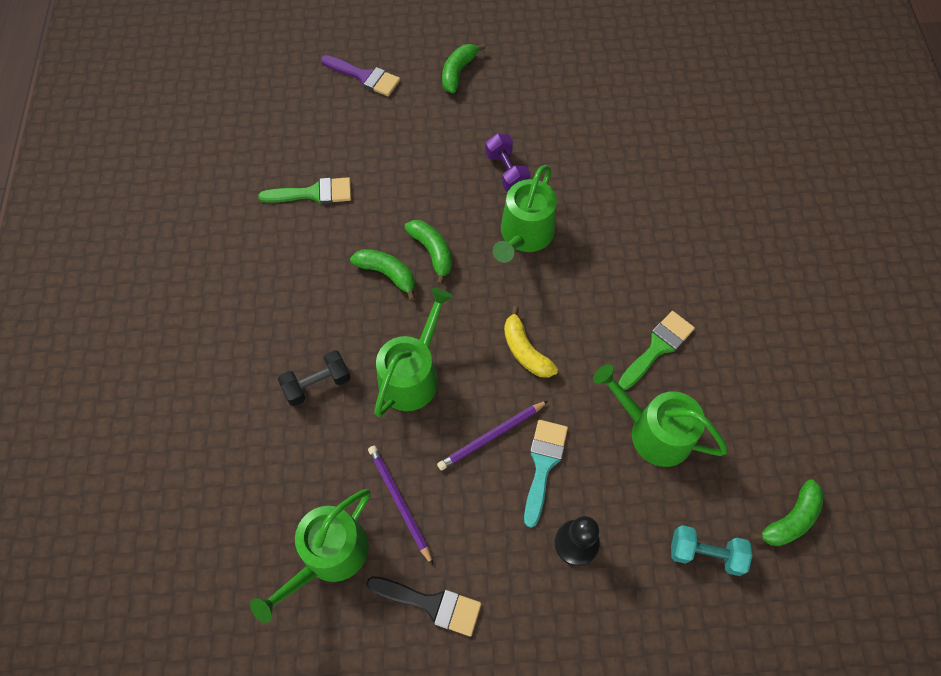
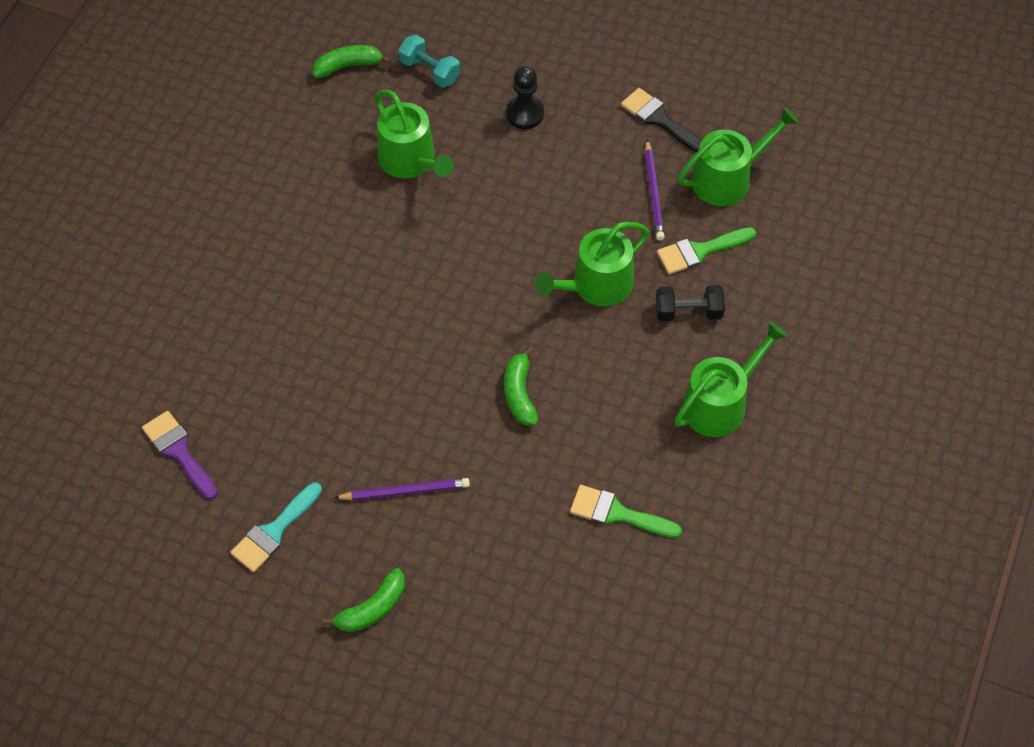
camera: 155 degrees left, 5 degrees down
purple brush [321,55,400,96] -> purple brush moved to [142,411,218,499]
green banana [350,249,416,301] -> none
purple pencil [437,401,548,471] -> purple pencil moved to [334,478,470,501]
purple dumbbell [485,133,531,192] -> none
green watering can [493,165,557,263] -> green watering can moved to [674,321,788,437]
yellow banana [504,306,558,378] -> none
turquoise brush [524,420,568,528] -> turquoise brush moved to [230,483,322,572]
green brush [618,311,695,390] -> green brush moved to [657,227,756,274]

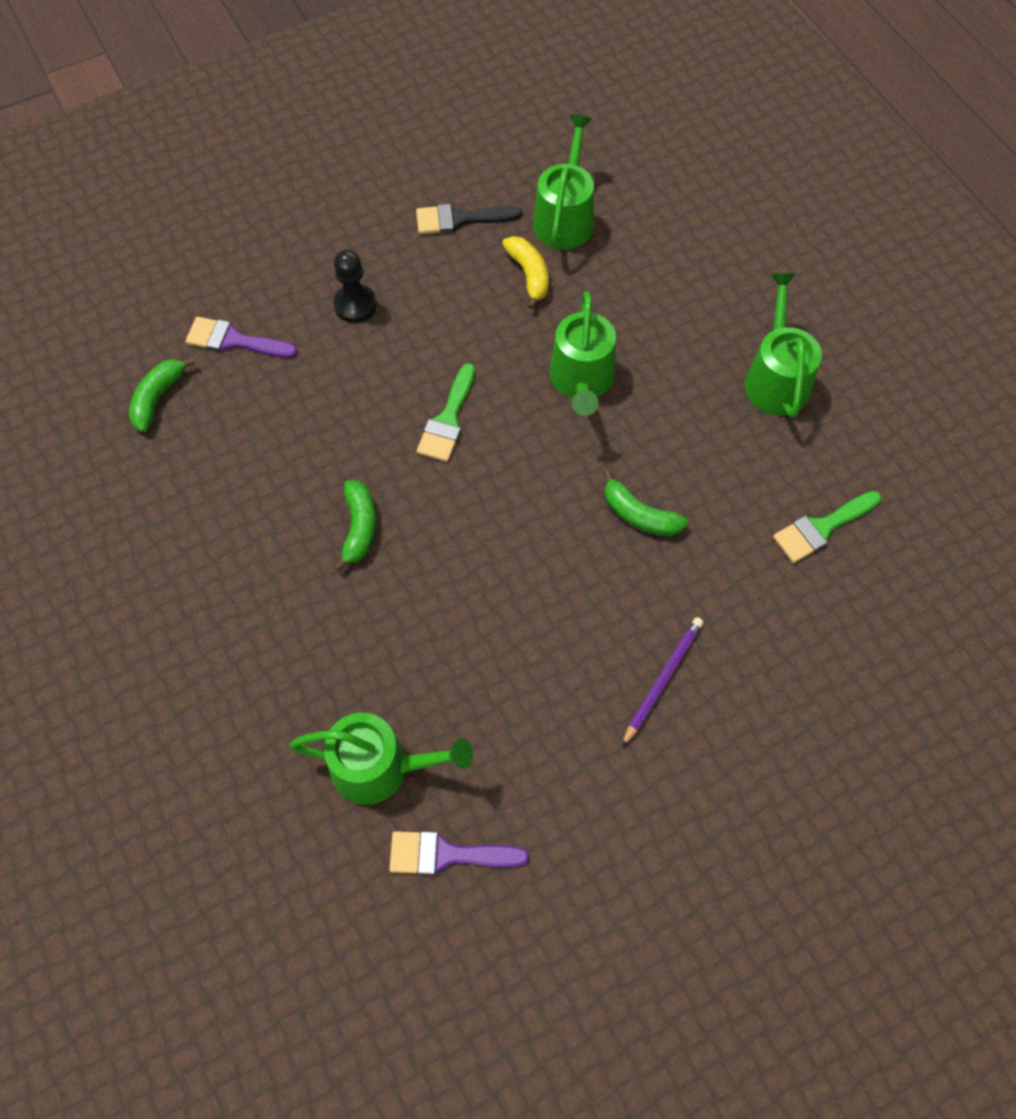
camera: 50 degrees left, 5 degrees up
turquoise brush [230,483,322,572] -> none
green banana [322,568,405,632] -> green banana moved to [334,480,376,572]
green watering can [374,90,454,178] -> green watering can moved to [289,713,473,805]
turquoise dumbbell [398,35,460,88] -> purple brush [185,317,298,358]
purple pencil [645,140,665,240] -> yellow banana [502,236,549,309]
black dumbbell [656,285,725,321] -> none
green brush [657,227,756,274] -> green brush moved to [417,363,475,462]

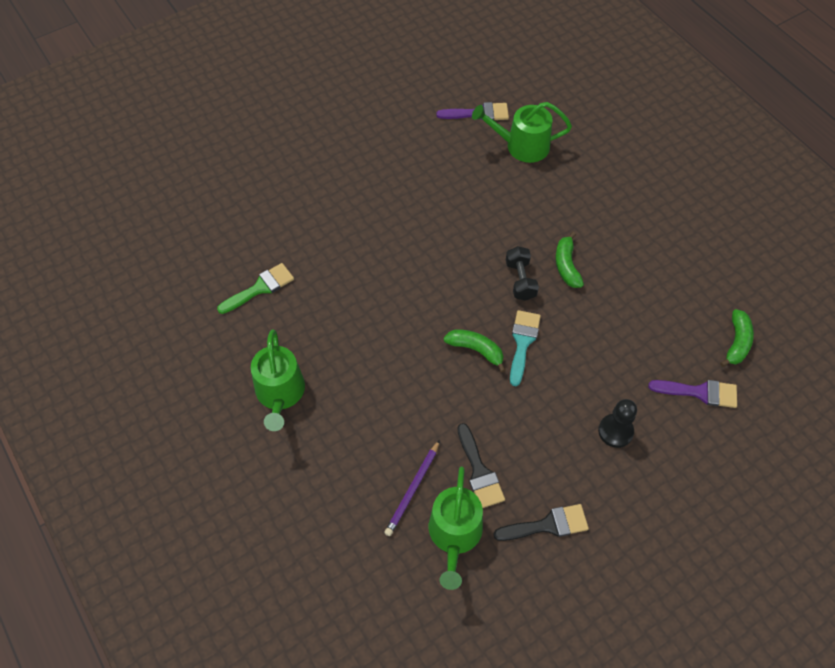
camera: 175 degrees right, 5 degrees down
green brush [417,363,475,462] -> turquoise brush [510,310,541,386]
yellow banana [502,236,549,309] -> black brush [457,423,505,508]
green watering can [549,292,616,416] -> none
green banana [603,470,688,536] -> green banana moved to [444,329,505,373]
purple pencil [622,617,704,747] -> purple pencil moved to [384,440,440,536]
none -> black dumbbell [506,246,539,301]

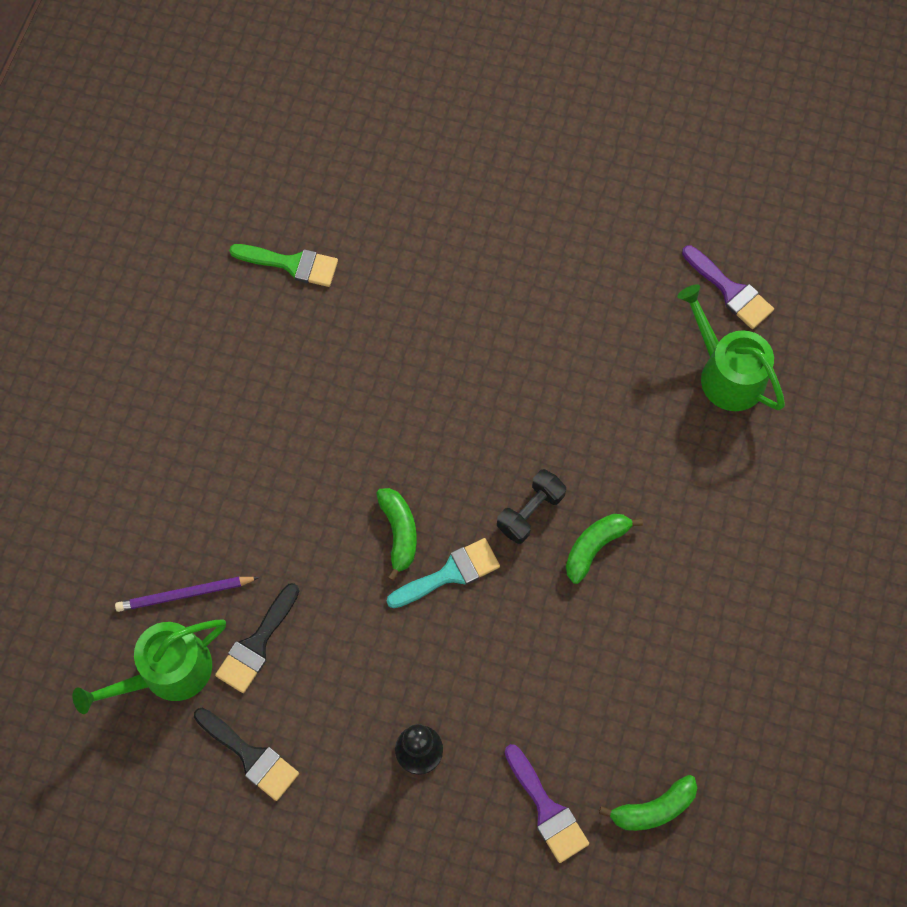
camera: 50 degrees right, 10 degrees up
green watering can [251,329,305,431] -> none

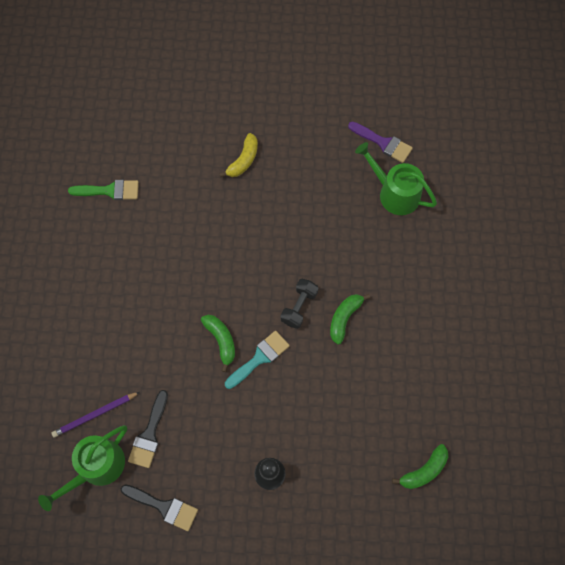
camera: 15 degrees left, 0 degrees up
purple brush [504,744,589,863] -> none
none -> yellow banana [219,133,258,177]

